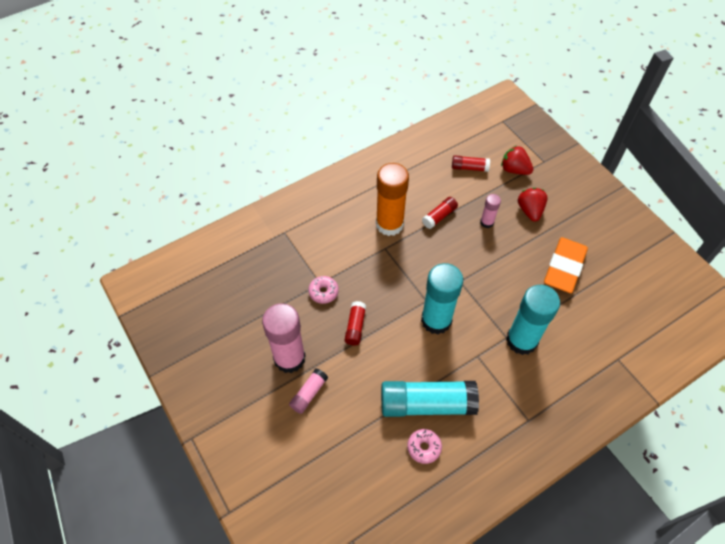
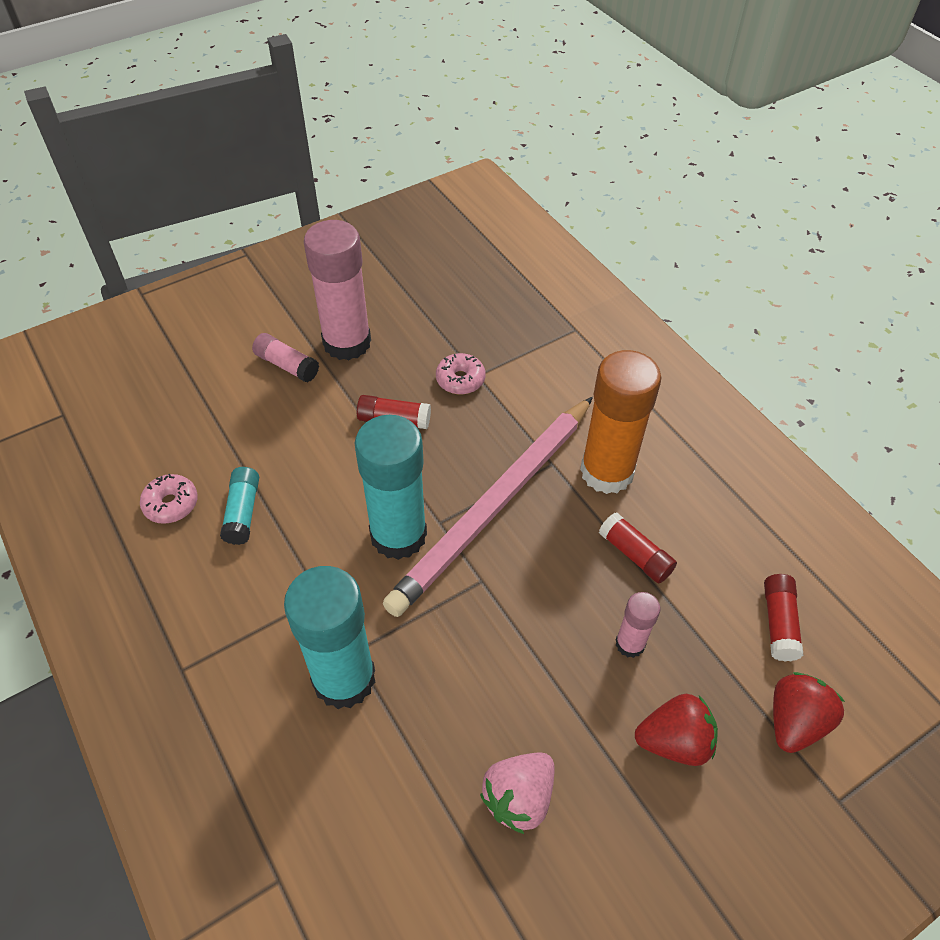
camera: 90 degrees right, 5 degrees down
turquoise glue stick [381,381,479,417] -> turquoise glue stick [220,467,259,545], size x0.49
orange eraser [544,237,588,293] -> pink strawberry [480,752,554,834]
none -> pink pencil [383,397,593,617]

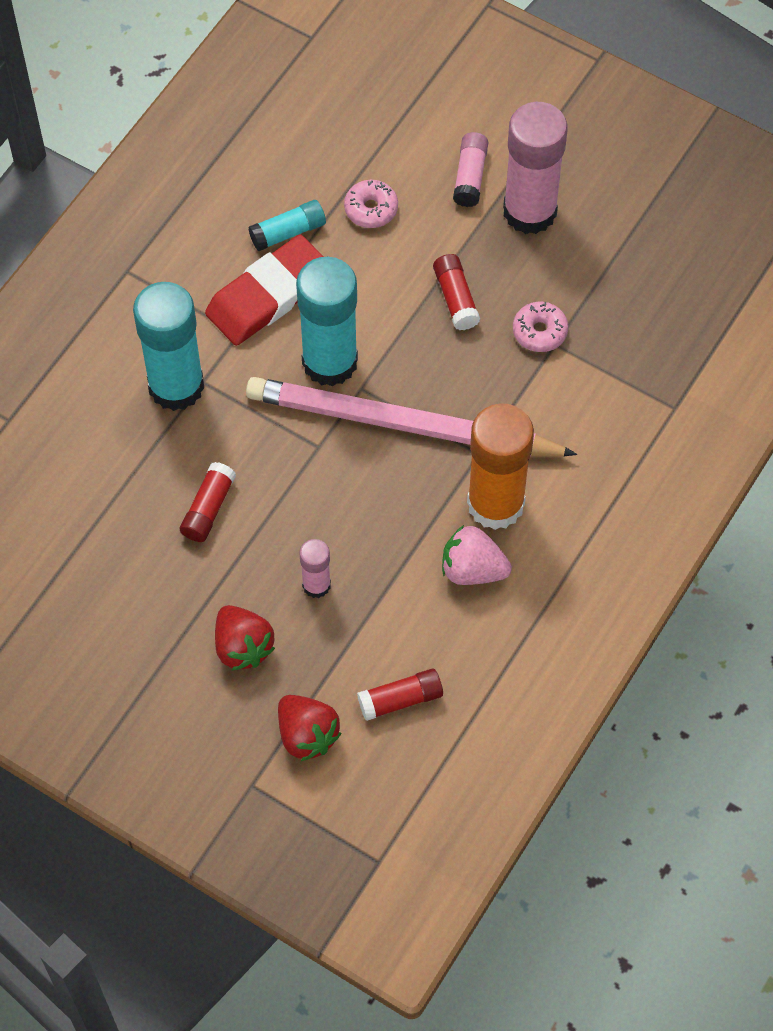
camera: 65 degrees right, 10 degrees up
pink donut [140,474,198,524] -> pink donut moved to [344,180,398,228]
pink strawberry [480,752,554,834] -> pink strawberry moved to [442,525,512,585]
red glue stick [599,512,677,583] -> red glue stick moved to [180,462,236,542]
red strawberry [773,672,845,753] -> red strawberry turned 45 degrees clockwise [278,695,341,761]
none -> red eraser [205,234,324,346]

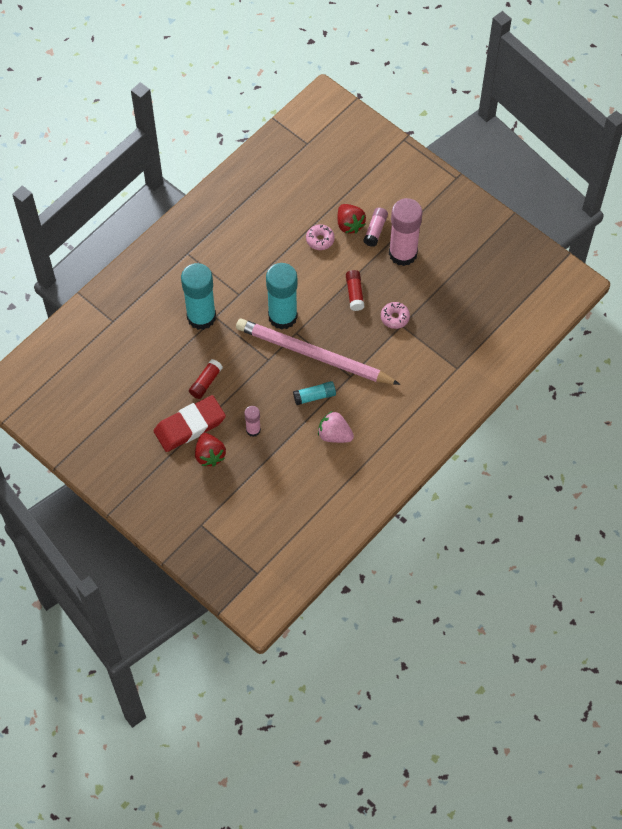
camera: 10 degrees right, 0 degrees up
red eraser [205,234,324,346] -> red eraser moved to [154,395,226,452]
turquoise glue stick [248,200,326,251] -> turquoise glue stick moved to [293,381,336,405]
red strawberry [278,695,341,761] -> red strawberry moved to [337,204,366,234]
red glue stick [357,669,443,721] -> none
orange glue stick [467,403,534,530] -> none

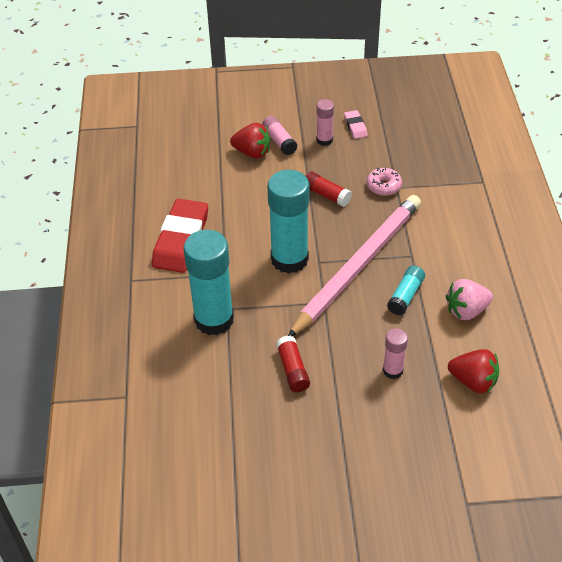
camera: 45 degrees left, 15 degrees down
red eraser [154,395,226,452] -> red eraser moved to [152,199,208,273]
red strawberry [195,433,226,467] -> red strawberry moved to [448,349,499,393]
pink pencil [236,319,400,385] -> pink pencil turned 150 degrees clockwise [288,195,421,336]
pink donut [306,224,335,250] -> none
pink glue stick [389,198,422,266] -> pink glue stick [316,99,334,146], size x0.49
none -> pink eraser [344,110,368,139]

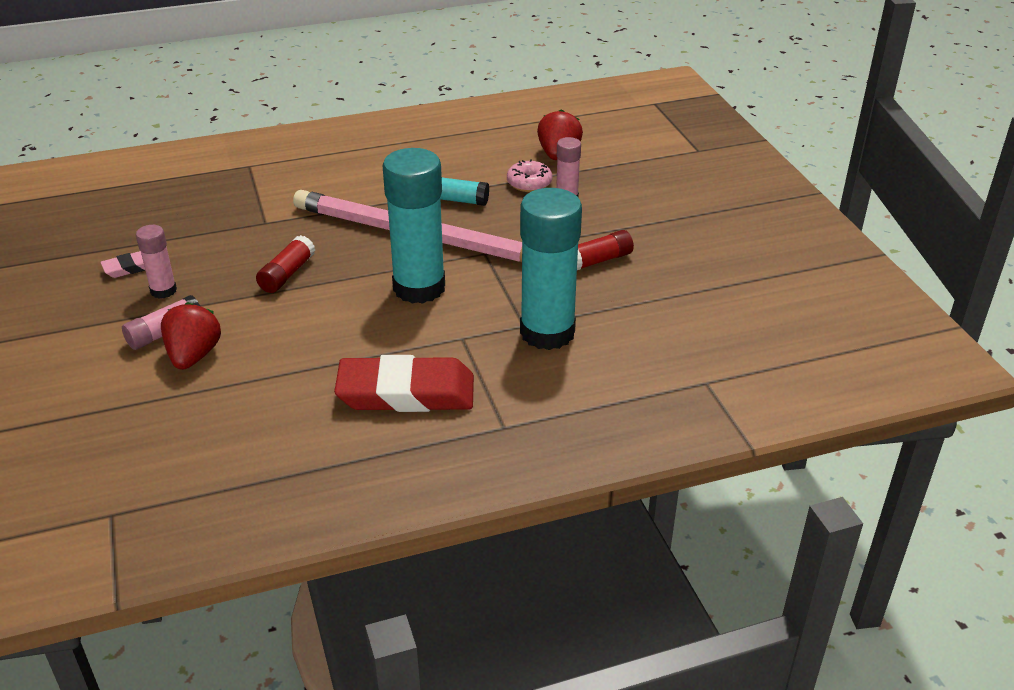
camera: 105 degrees left, 10 degrees down
pink donut [367,168,402,196] -> pink donut moved to [507,159,552,192]
pink strawberry [446,279,493,320] -> none

